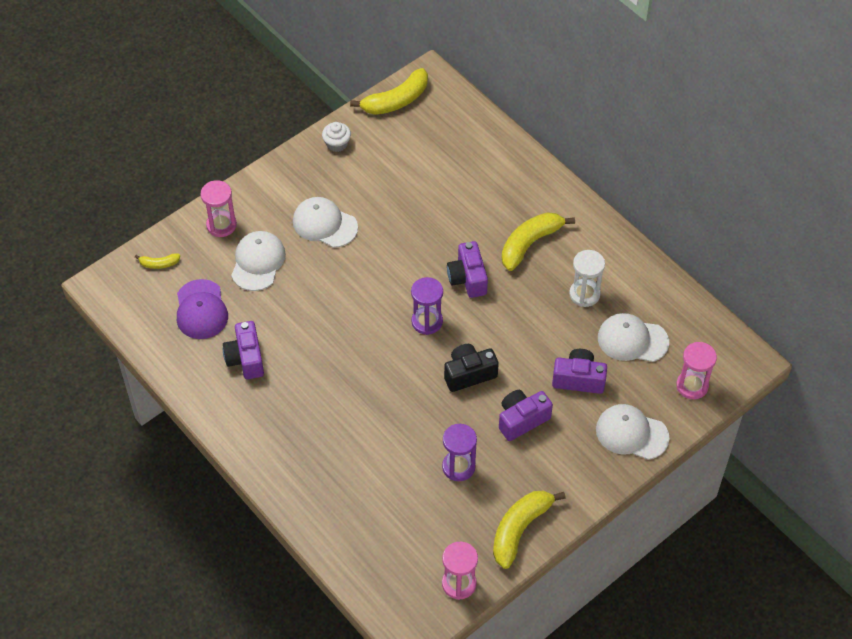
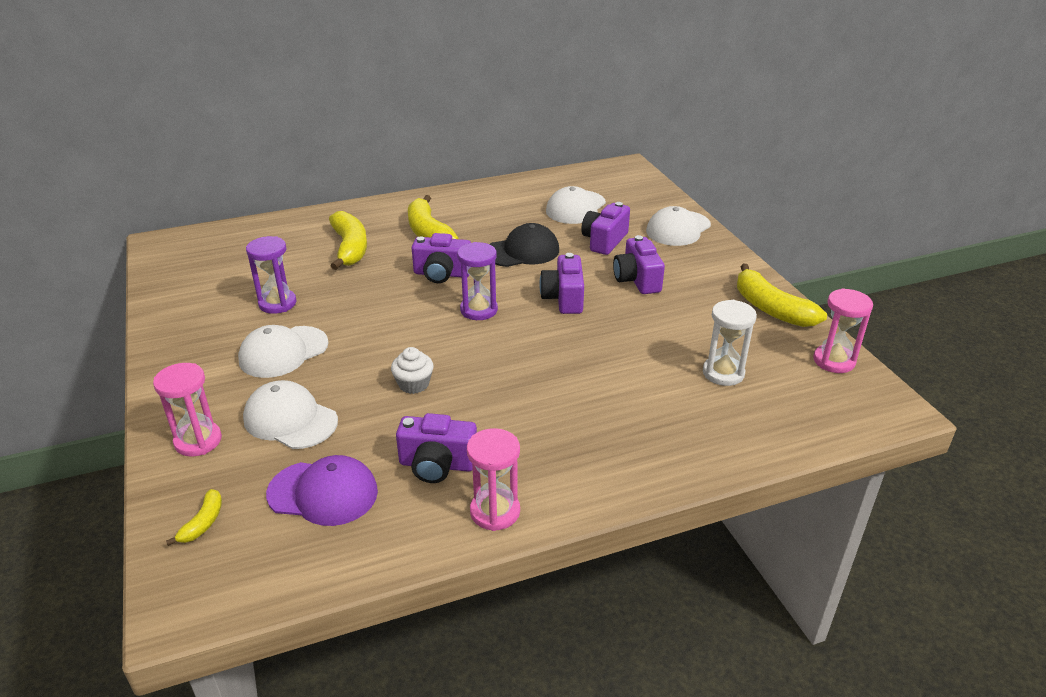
camera: 70 degrees left, 20 degrees down
white cupcake [322,122,351,152] -> white cupcake moved to [391,347,434,394]
yellow banana [350,68,428,115] -> yellow banana moved to [329,211,367,270]
purple hourglass [442,424,477,481] -> purple hourglass moved to [246,236,296,314]
black camera [444,344,499,392] -> purple camera [539,253,584,314]
white hourglass [569,250,605,307] -> white hourglass moved to [703,300,757,386]
pink hourglass [676,342,717,399] -> pink hourglass moved to [467,428,520,531]
none -> black cap [490,223,559,267]

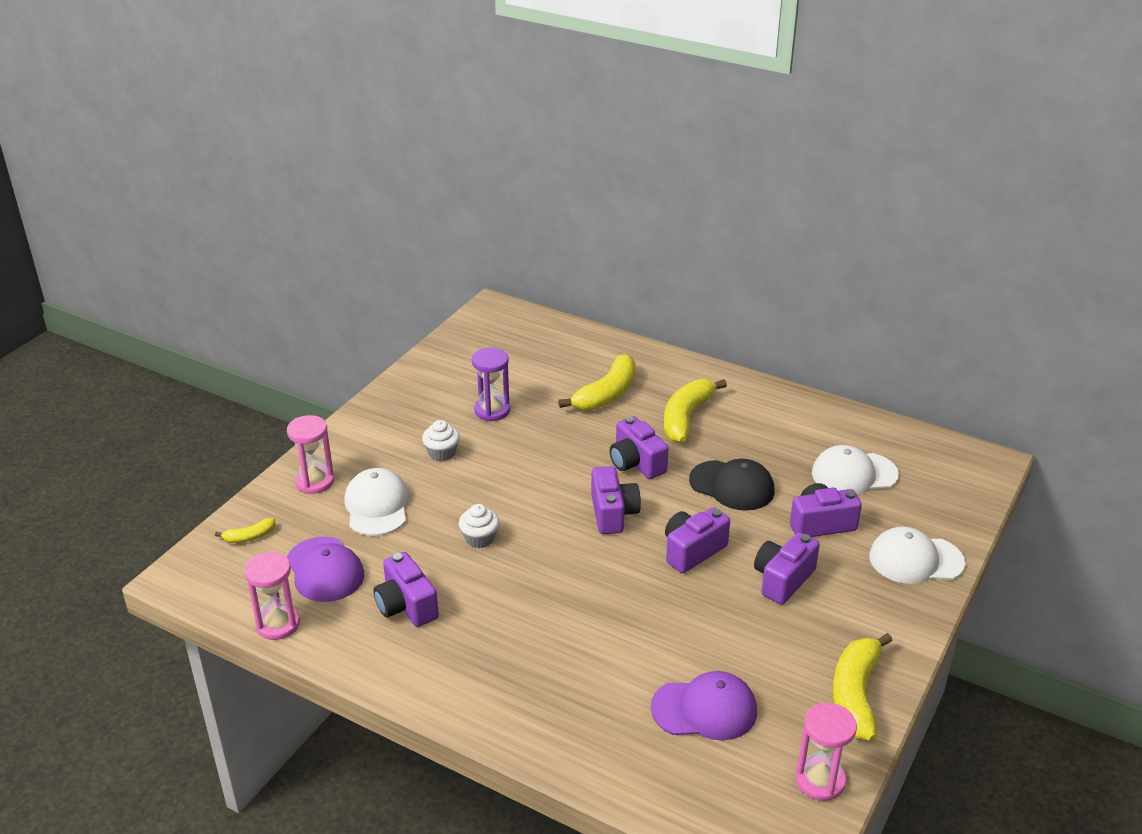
camera: 50 degrees right, 0 degrees up
white cap [238,325,329,378] -> white cupcake [422,420,460,461]
purple hourglass [457,242,498,320] -> purple camera [591,466,641,534]
pink hourglass [467,428,520,531] -> pink hourglass moved to [244,552,300,640]
white hourglass [703,300,757,386] -> purple cap [651,671,757,741]

